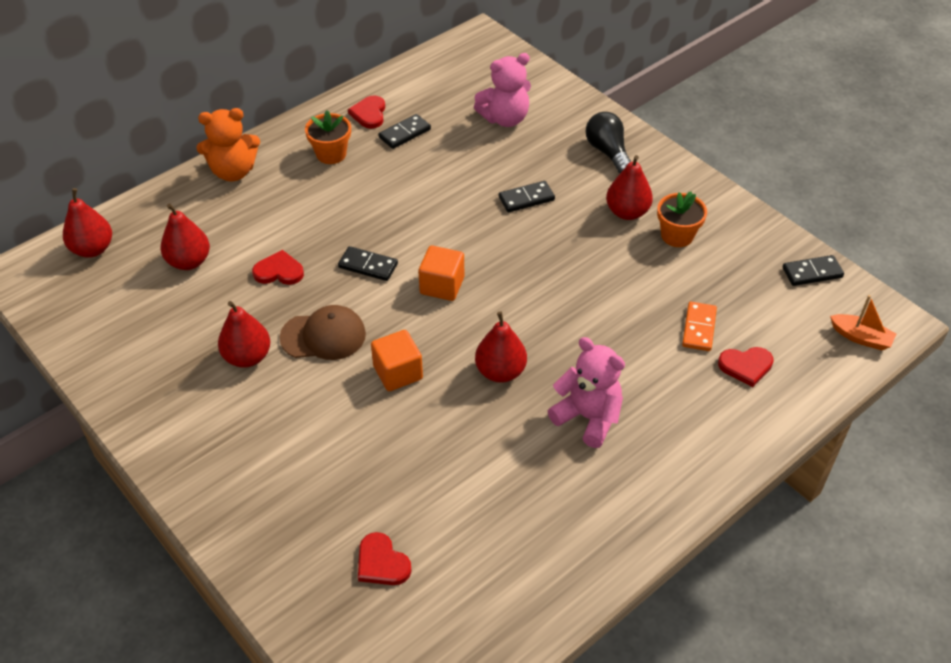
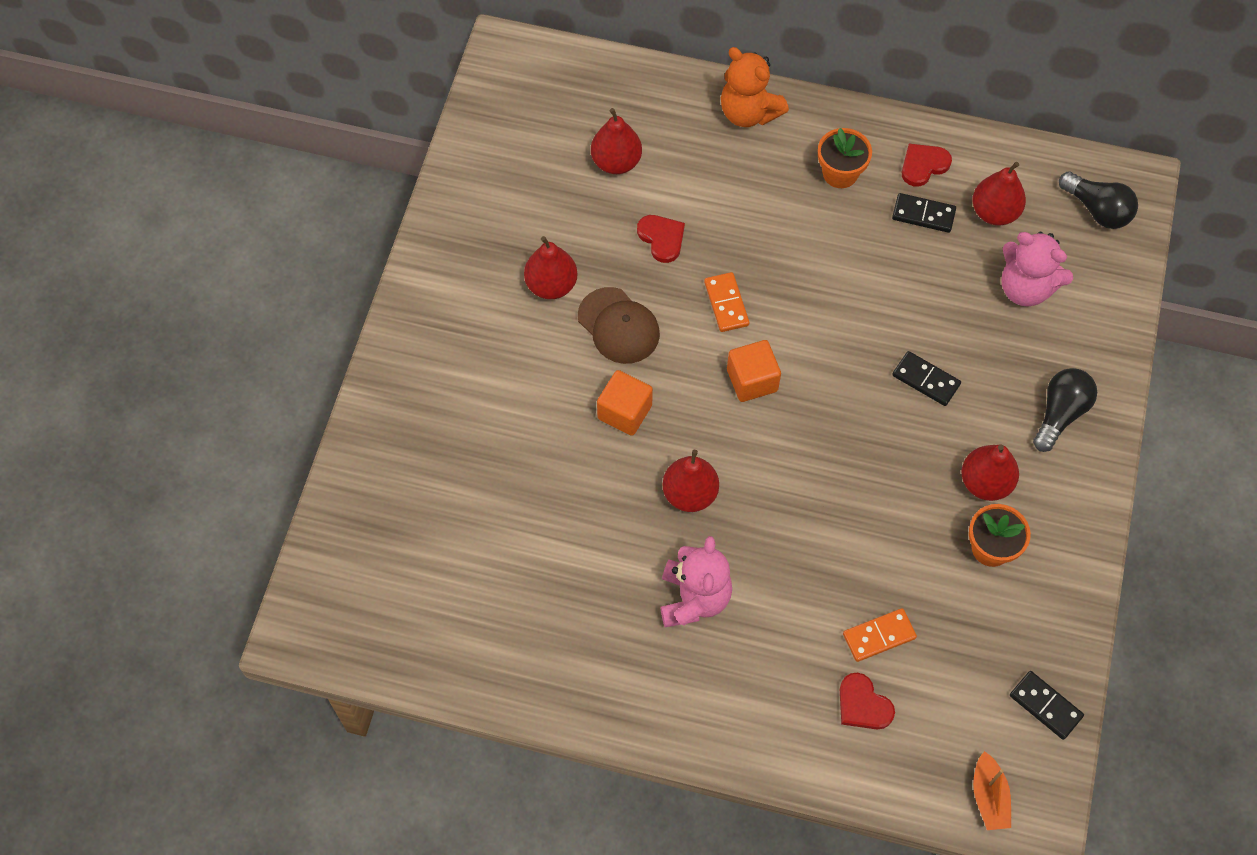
camera: 55 degrees right, 15 degrees up
red pear [63,188,112,258] -> red pear moved to [972,162,1026,225]
black domino [338,246,398,281] -> orange domino [704,272,749,332]
red heart [358,532,412,585] -> none
none -> black light bulb [1059,171,1138,229]

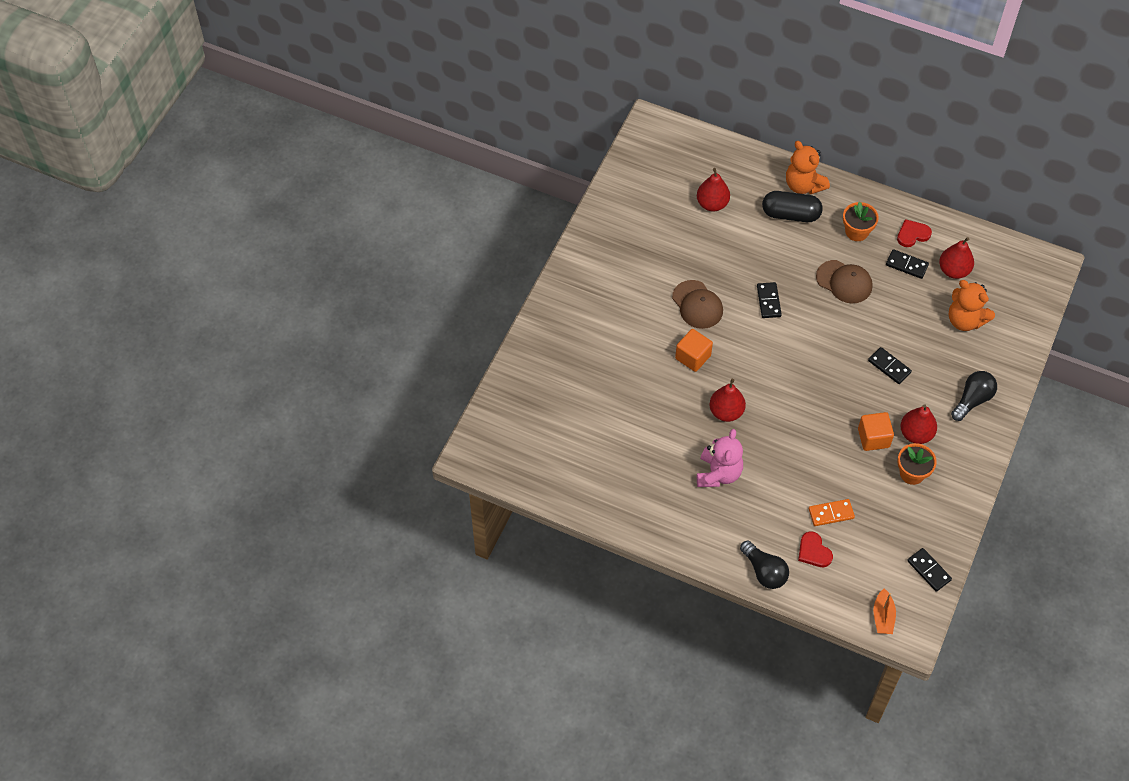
camera: 10 degrees right, 5 degrees down
red pear [524,236,578,299] -> none
red heart [637,215,685,263] -> none
orange domino [704,272,749,332] -> black domino [757,282,782,318]
orange cube [727,340,781,402] -> orange cube moved to [858,412,894,451]
pink teddy bear [1001,232,1073,307] -> orange teddy bear [949,280,995,331]
black light bulb [1059,171,1138,229] -> black light bulb moved to [740,541,789,589]
none -> black capsule [762,191,823,222]
none -> brown cap [816,260,873,304]

